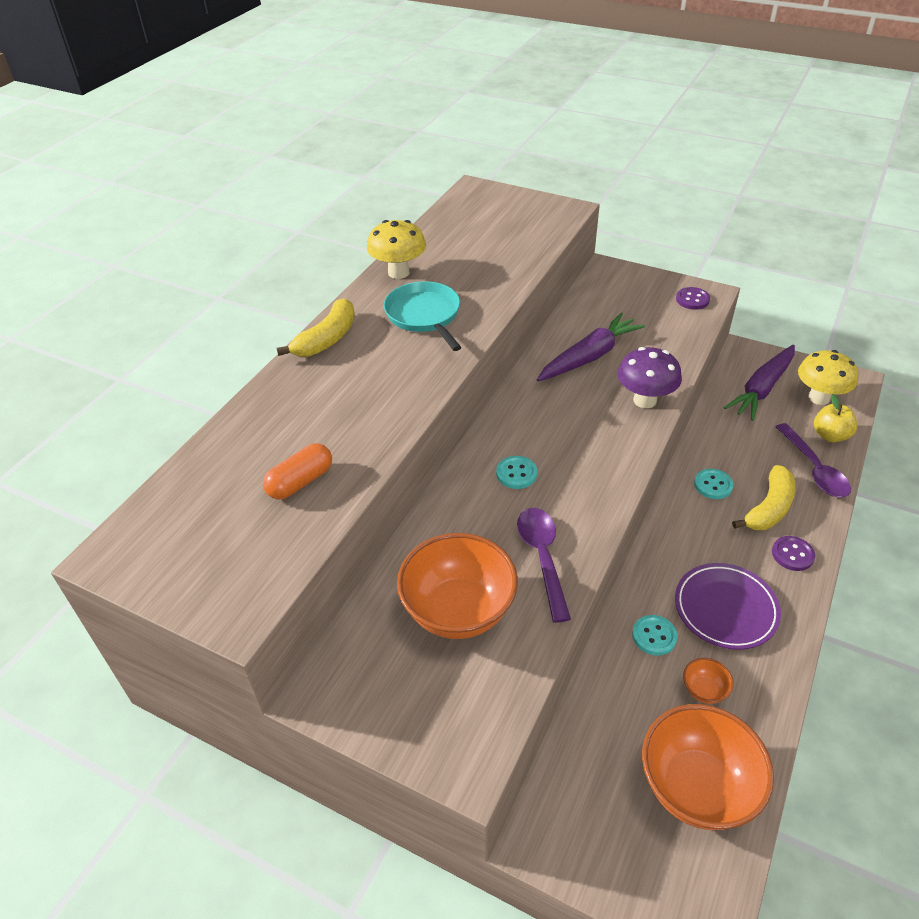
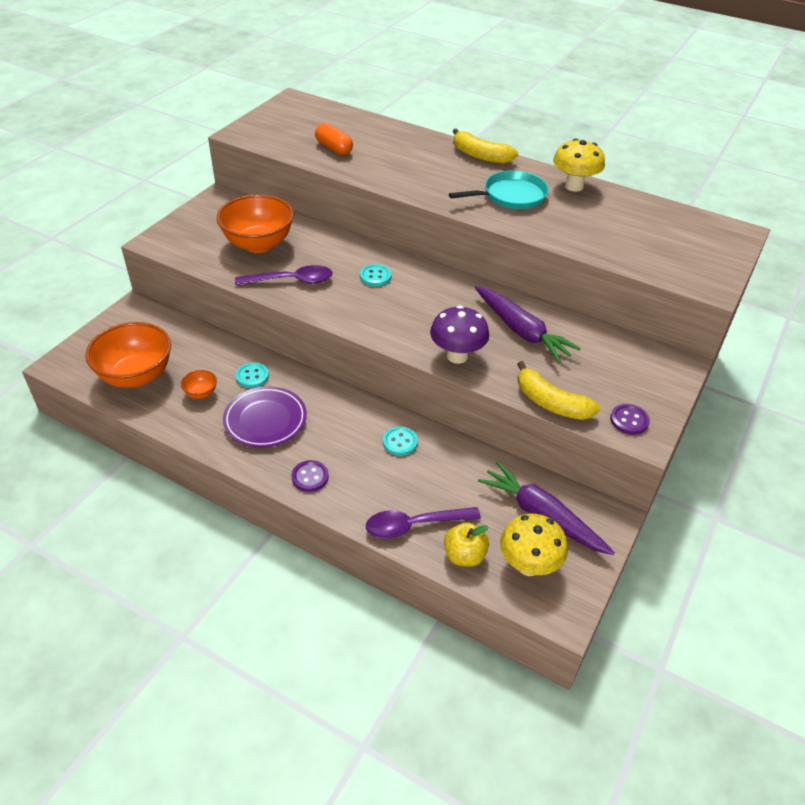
camera: 90 degrees right, 0 degrees up
yellow banana [732,465,796,530] -> yellow banana moved to [517,361,600,420]

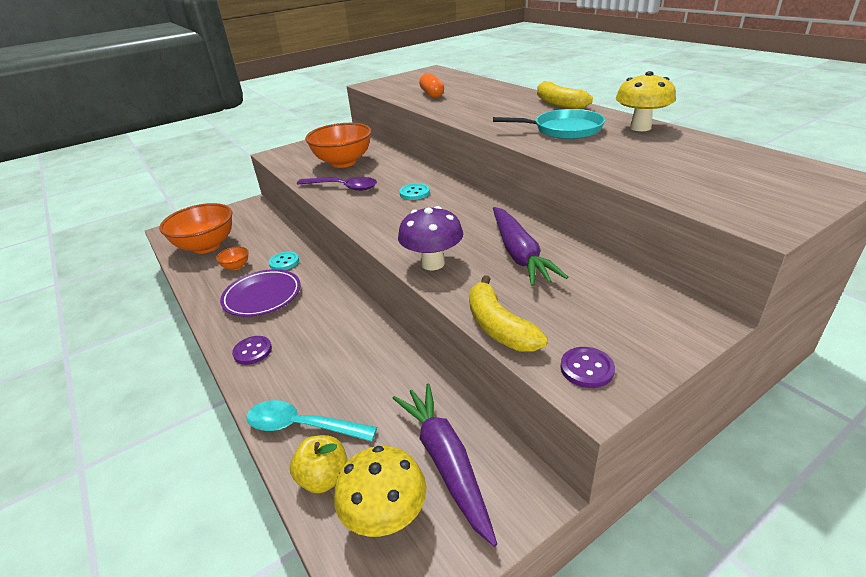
camera: 30 degrees right, 10 degrees down
purple spoon [366,507,481,539] -> turquoise spoon [246,400,377,441]
turquoise button [383,426,418,456] -> none

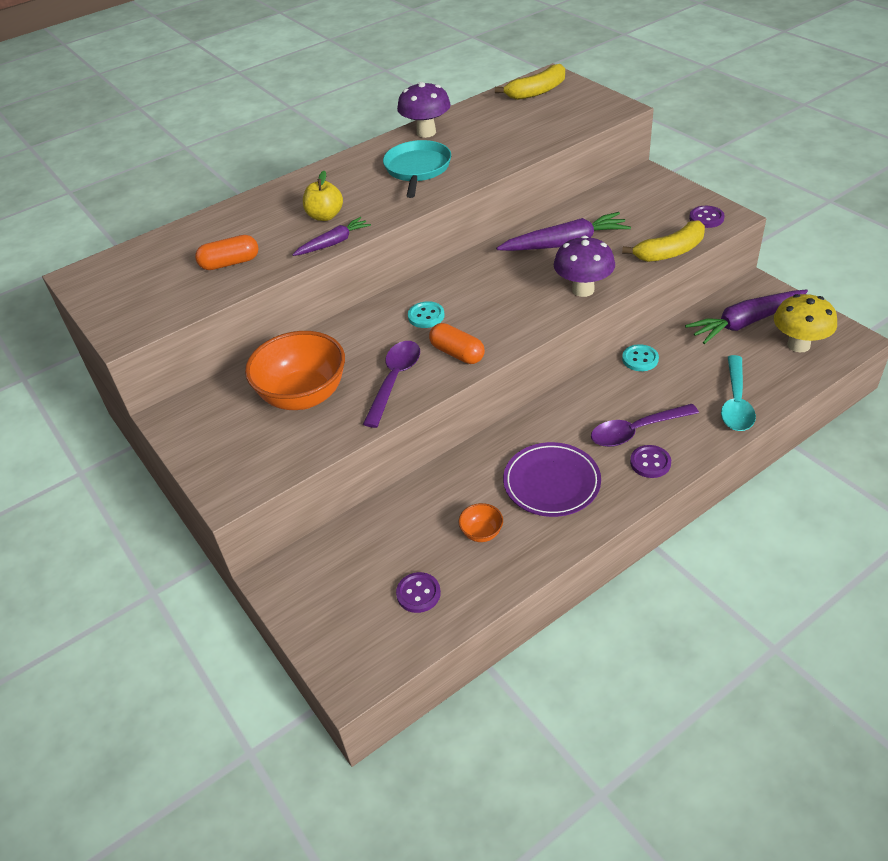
camera: 90 degrees left, 10 degrees up
orange bowl [159,203,232,254] -> purple button [396,572,441,613]
turquoise button [269,251,299,270] -> turquoise button moved to [622,344,659,371]
yellow apple [290,435,348,493] -> yellow apple moved to [303,171,343,221]
yellow banana [537,81,593,109] -> yellow banana moved to [495,64,565,100]
yellow mushroom [616,71,676,131] -> purple mushroom [397,82,451,138]
none -> purple carrot [292,217,371,256]
none -> orange capsule [429,323,485,364]
none -> purple spoon [591,404,699,447]

